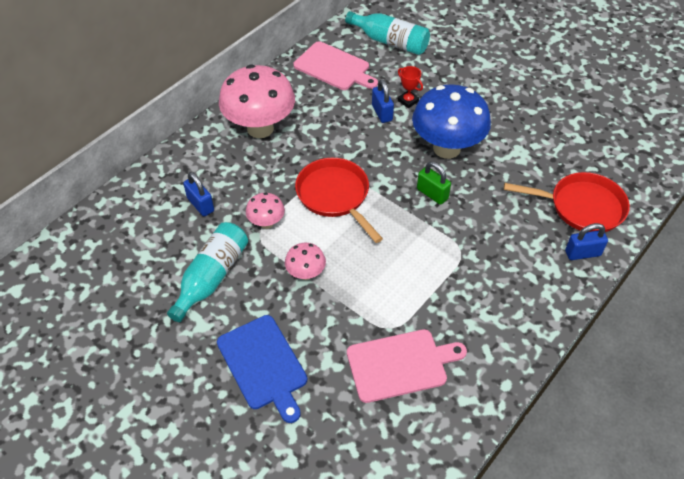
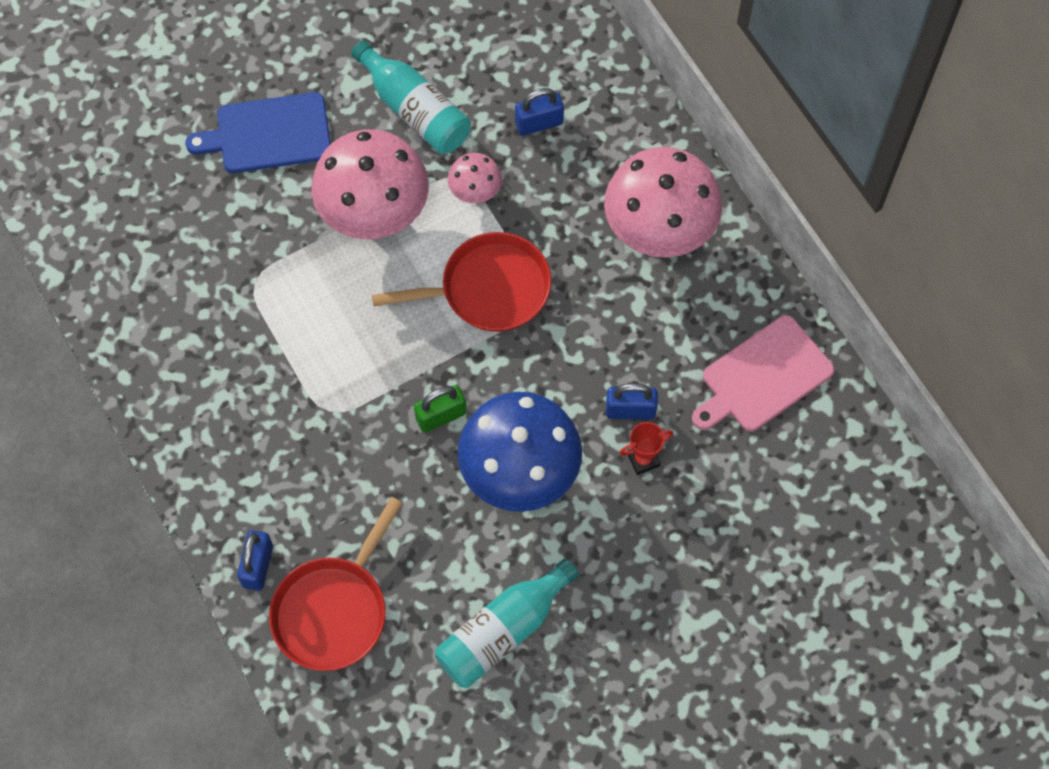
camera: 110 degrees right, 15 degrees up
pink mushroom [285,243,326,280] -> pink mushroom [311,129,429,239], size x2.12
turquoise bottle [345,11,430,55] -> turquoise bottle moved to [435,558,579,688]
pink cutting board [347,329,467,403] -> none

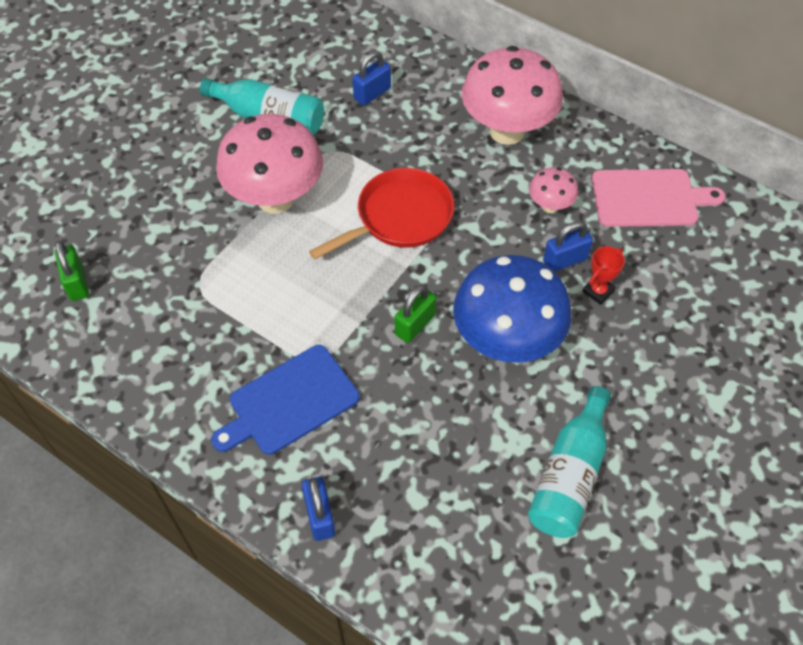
camera: 25 degrees left, 10 degrees down
blue cutting board [185,92,331,173] -> blue cutting board moved to [211,345,360,455]
red pan [269,497,403,671] -> none
pink mushroom [448,153,502,203] -> pink mushroom moved to [529,167,578,213]
pink cutting board [692,315,834,432] -> pink cutting board turned 120 degrees counterclockwise [592,169,725,227]
none -> green padlock [55,241,89,301]

